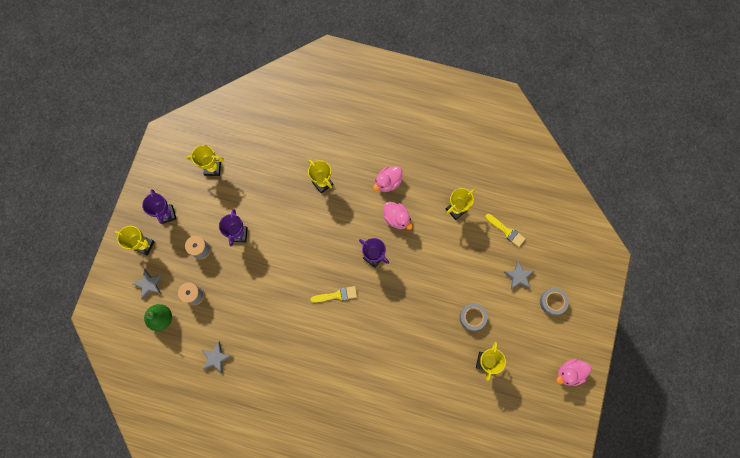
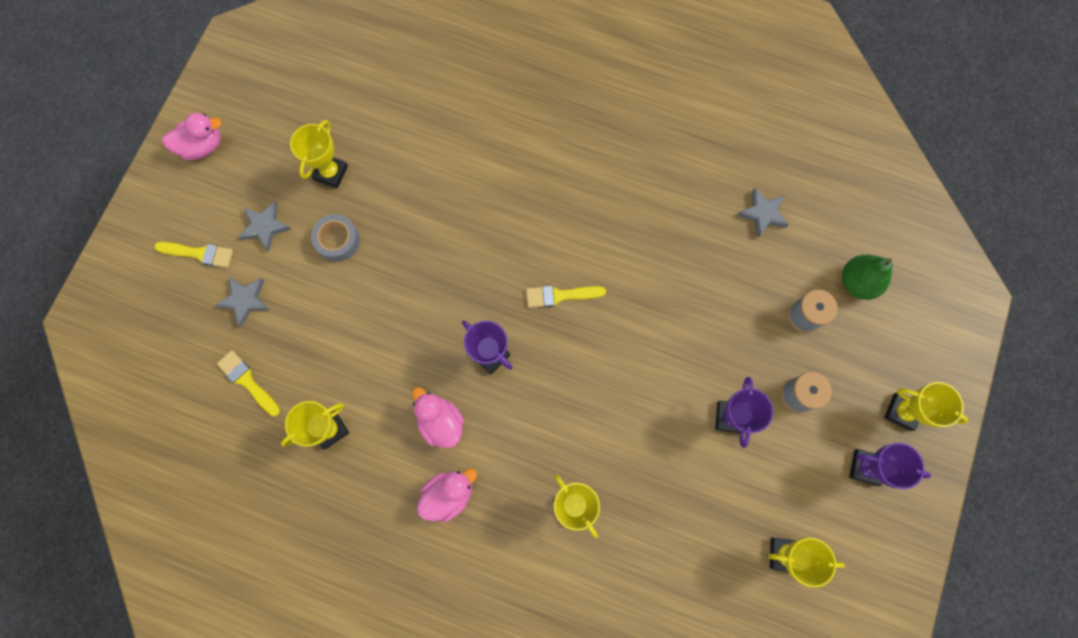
camera: 175 degrees left, 0 degrees up
grey star [133,269,163,299] -> grey star moved to [238,202,291,251]
purple trophy [142,189,176,224] -> purple trophy turned 60 degrees counterclockwise [849,443,931,489]
grey tape [540,288,569,315] -> yellow brush [154,242,233,268]

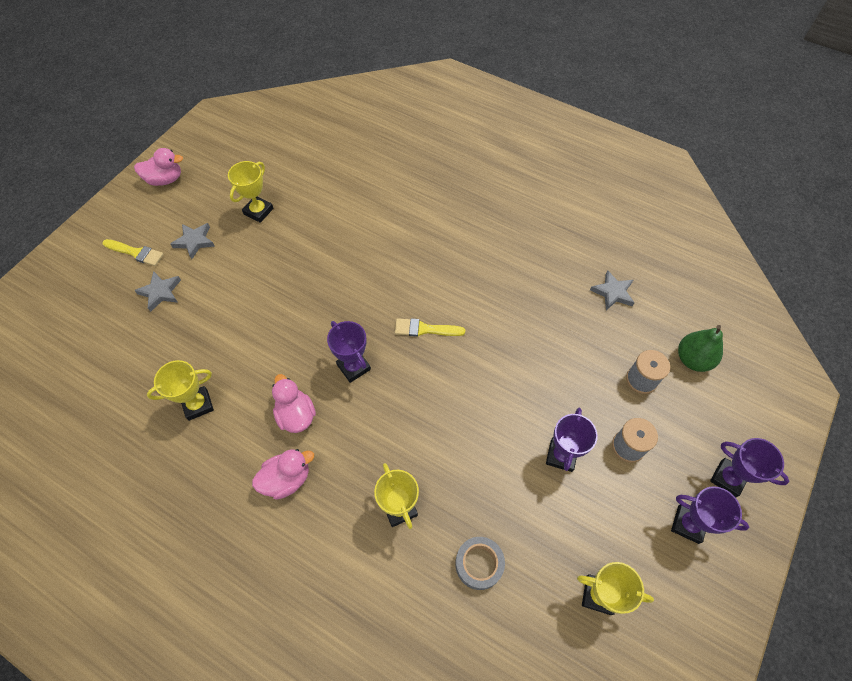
camera: 10 degrees right, 15 degrees down
yellow brush [217,350,280,416] -> none
grey tape [311,214,360,262] -> grey tape moved to [455,537,505,590]
yellow trophy [884,382,968,431] -> purple trophy [710,438,789,498]

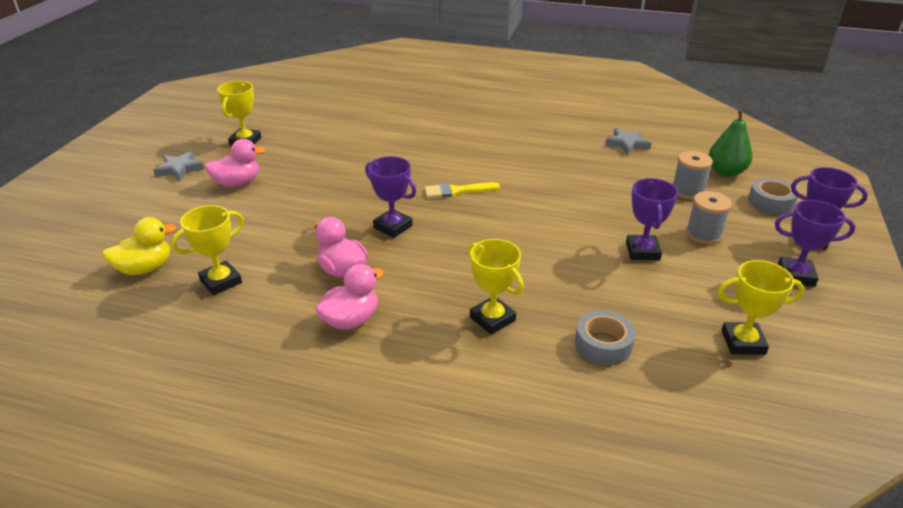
camera: 15 degrees left, 25 degrees down
yellow brush [102,239,164,266] -> none
pink duck [134,148,183,186] -> pink duck moved to [205,139,266,187]
grey star [134,271,181,312] -> none
none -> yellow duck [102,217,176,275]
none -> grey tape [748,178,799,214]

